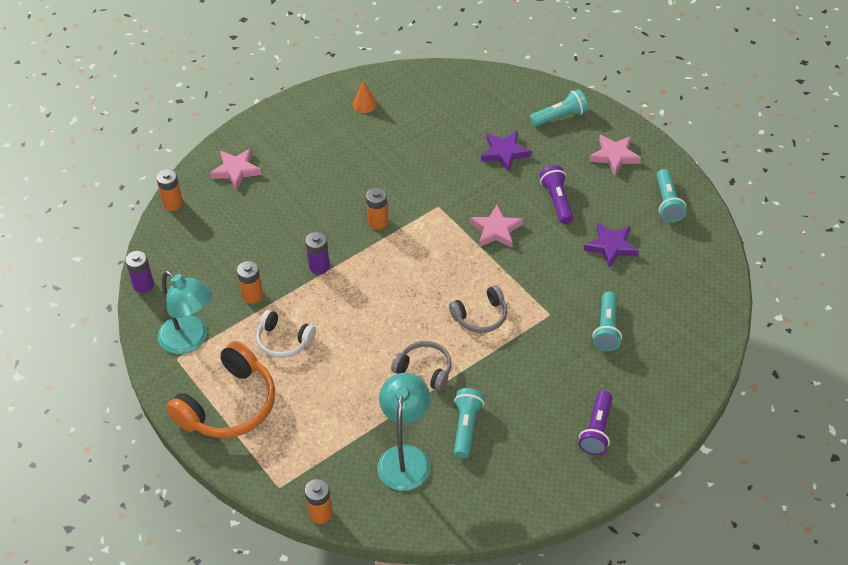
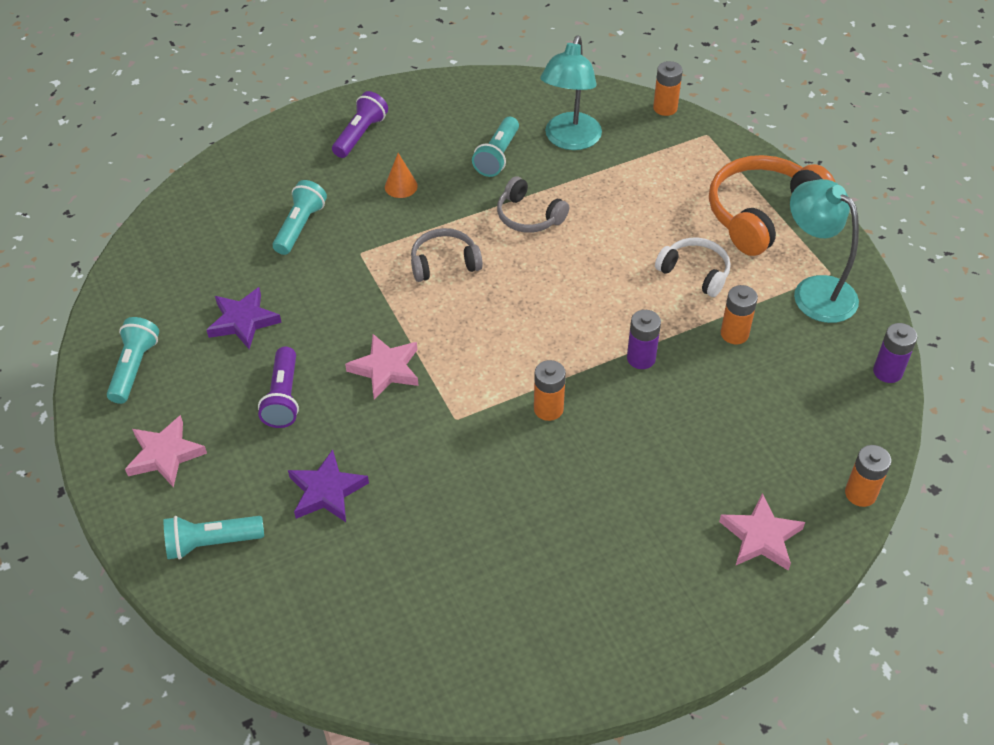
camera: 170 degrees left, 0 degrees up
orange cone [353,81,377,113] -> orange cone moved to [385,153,418,198]

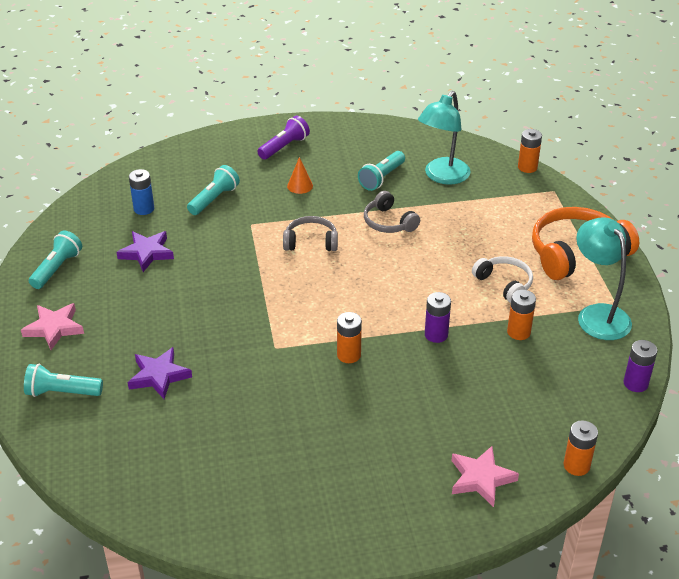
camera: 15 degrees right, 10 degrees down
purple flashlight [258,347,299,428] -> none
pink star [345,334,419,399] -> none
none -> blue battery [129,169,154,215]

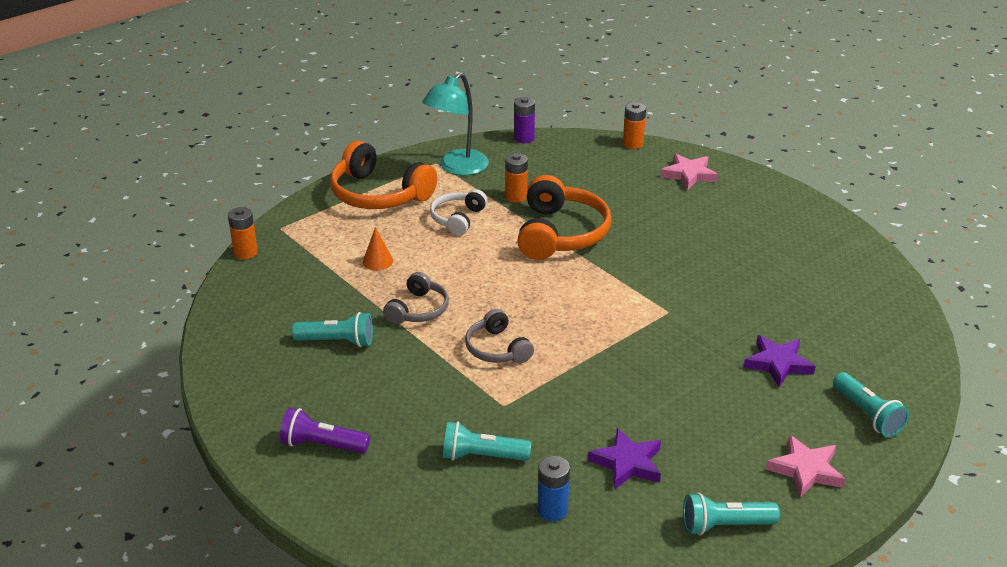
camera: 120 degrees left, 5 degrees down
orange cone [287,157,313,194] -> orange cone moved to [363,227,393,270]
orange battery [337,312,362,363] -> none
turquoise lamp [418,91,471,185] -> none
purple battery [425,292,451,343] -> orange headphones [517,175,612,260]

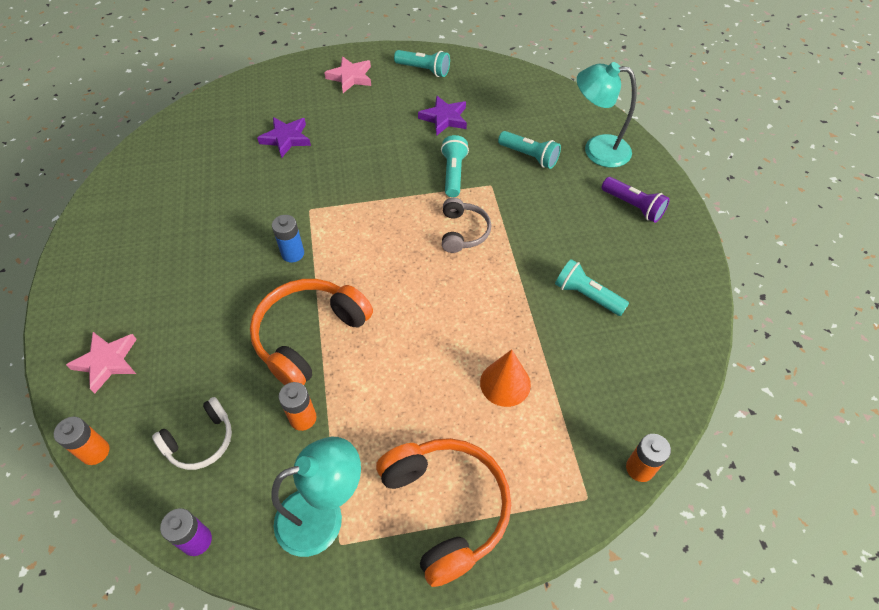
camera: 150 degrees left, 20 degrees up
orange cone [363,227,393,270] -> orange cone [480,349,531,407], size x1.51
grey headphones [383,272,449,324] -> none
white headphones [430,189,488,235] -> white headphones moved to [152,397,232,470]
blue battery [538,456,570,521] -> blue battery moved to [272,215,304,262]
turquoise flashlight [833,372,909,437] -> turquoise flashlight moved to [441,135,469,197]
none -> turquoise lamp [577,62,637,168]

